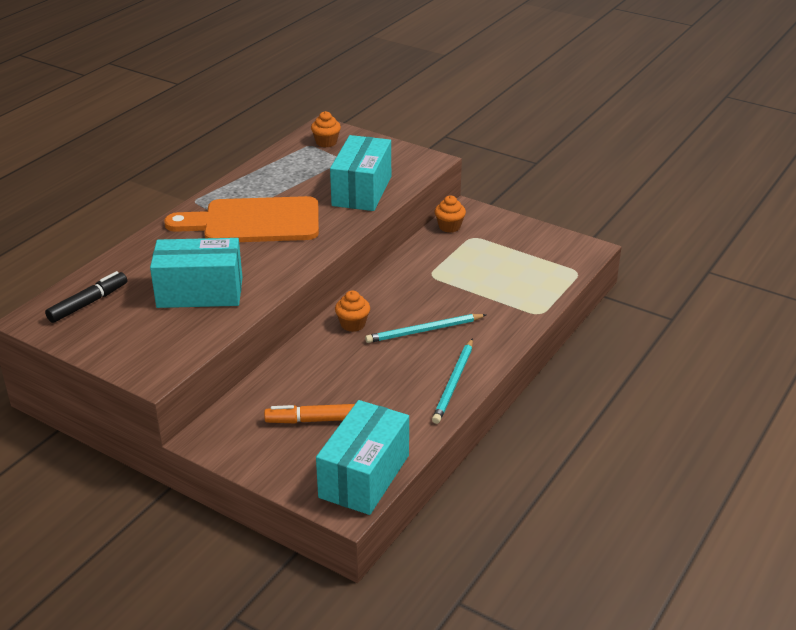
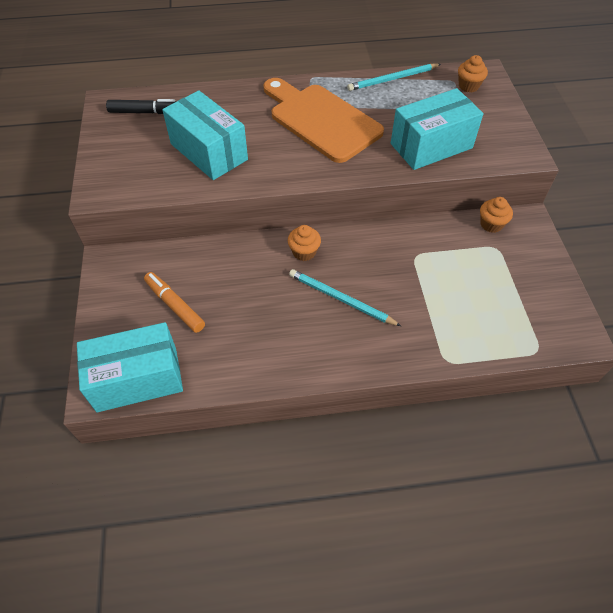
camera: 50 degrees right, 20 degrees up
turquoise pencil [432,338,473,424] -> turquoise pencil moved to [347,64,441,91]

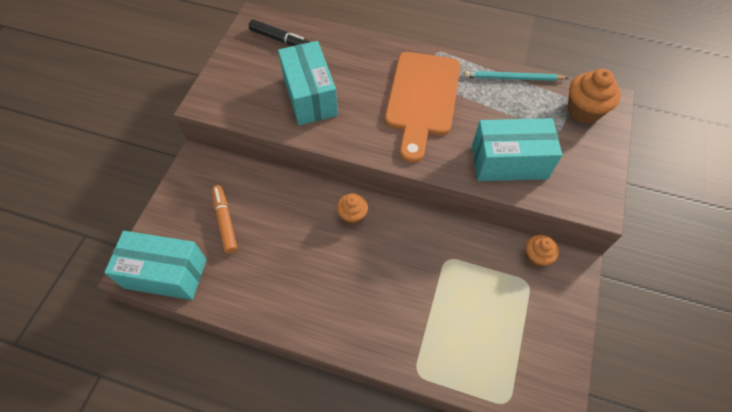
camera: 25 degrees right, 5 degrees up
orange cutting board [263,78,384,163] -> orange cutting board turned 150 degrees counterclockwise [385,52,460,163]
turquoise pencil [289,269,401,326] -> none
orange cupcake [458,55,488,93] -> orange cupcake [567,69,621,124], size x1.60

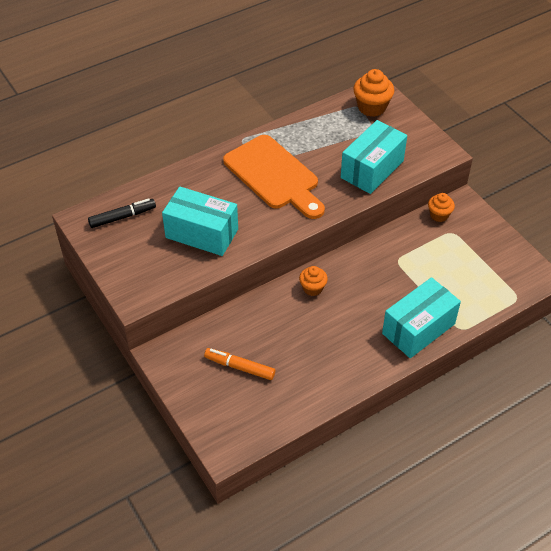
camera: 50 degrees left, 10 degrees down
turquoise box [104,231,207,300] -> turquoise box moved to [382,277,461,358]
turquoise pencil [464,71,568,81] -> none

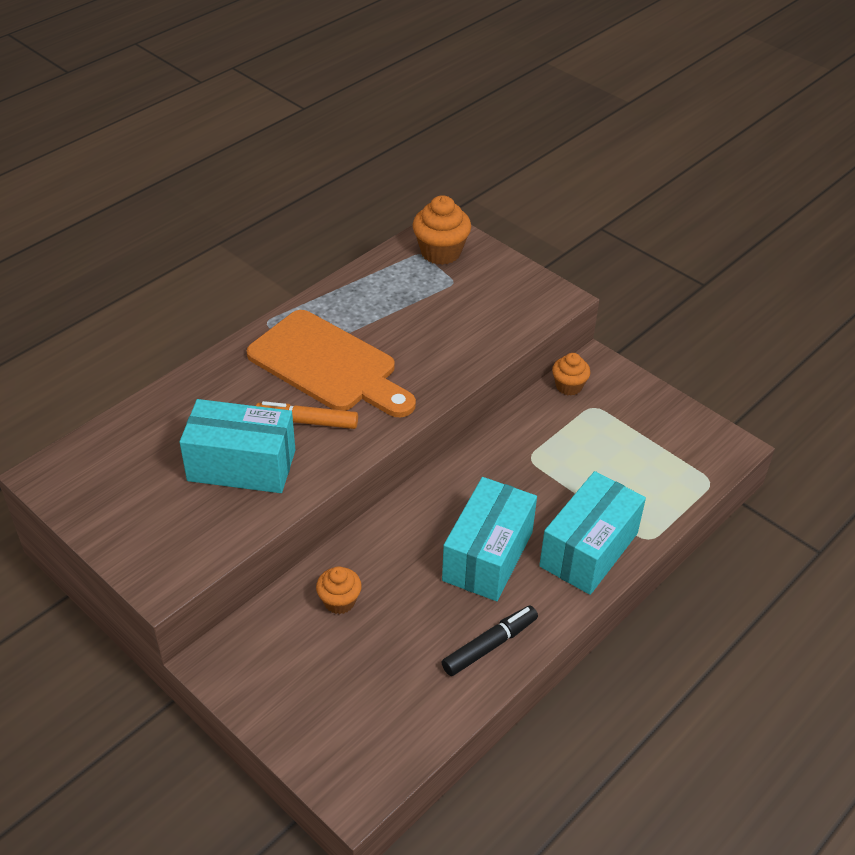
camera: 15 degrees left, 5 degrees down
black marker [88,198,156,228] -> black marker moved to [442,605,538,676]
orange marker [204,348,275,380] -> orange marker moved to [256,401,358,429]
orange cupcake [299,266,328,296] -> orange cupcake moved to [316,566,362,614]
turquoise box [341,120,407,194] -> turquoise box moved to [442,477,537,601]

